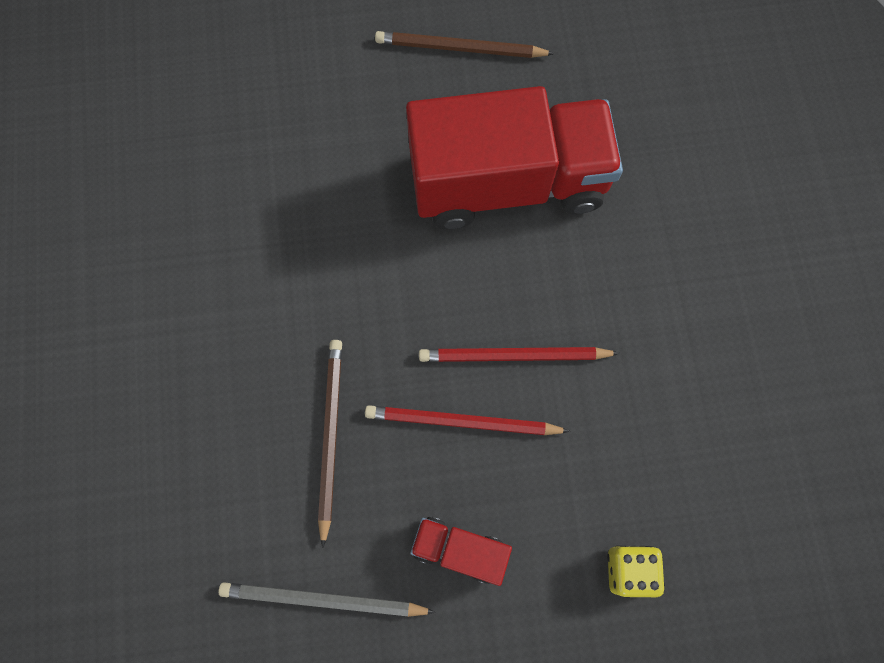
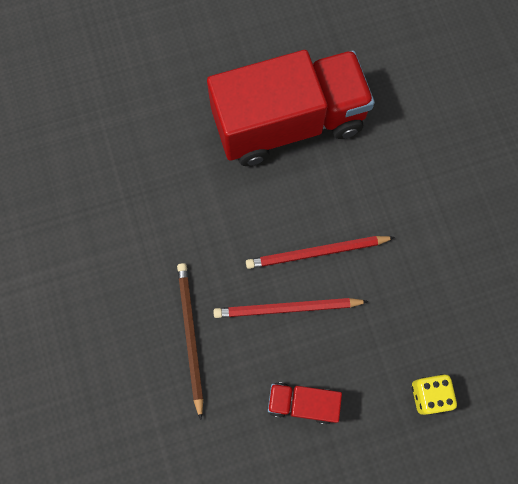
camera: 10 degrees left, 0 degrees up
grey pencil [218,582,436,617] -> none
brown pencil [375,31,555,58] -> none

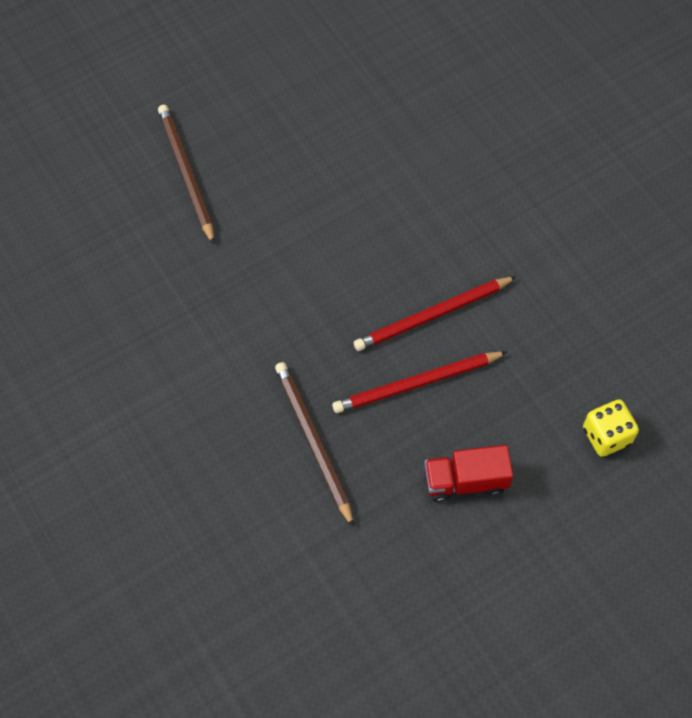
camera: 15 degrees left, 10 degrees down
red truck [207,50,375,166] -> none
none -> brown pencil [158,105,214,244]

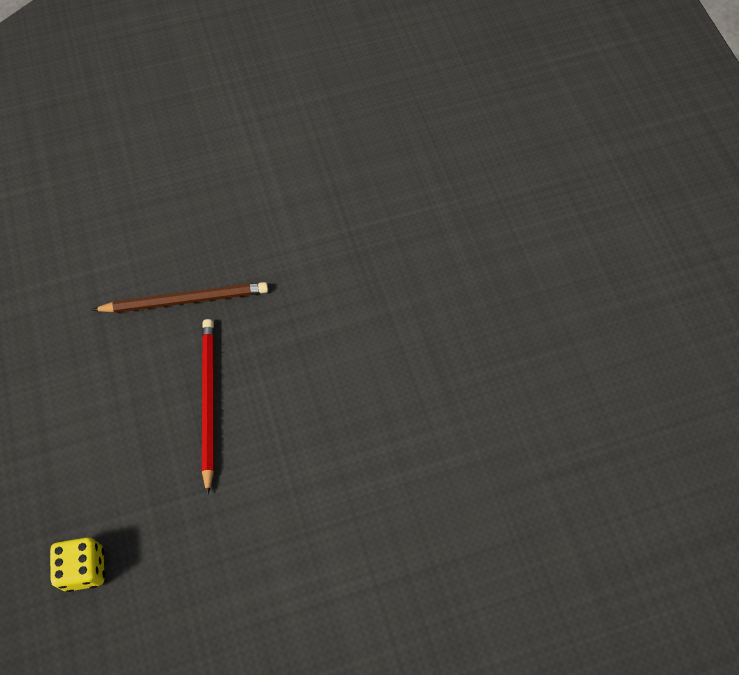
camera: 105 degrees right, 0 degrees up
brown pencil [158,105,214,244] -> none
red pencil [354,276,517,351] -> none
red truck [425,445,513,502] -> none

